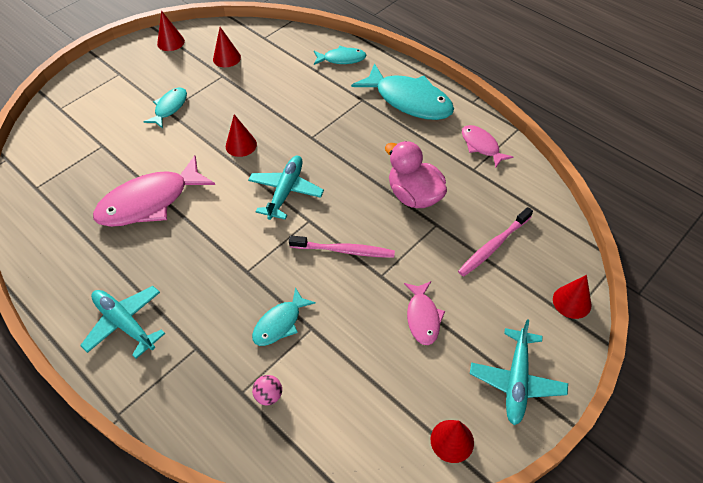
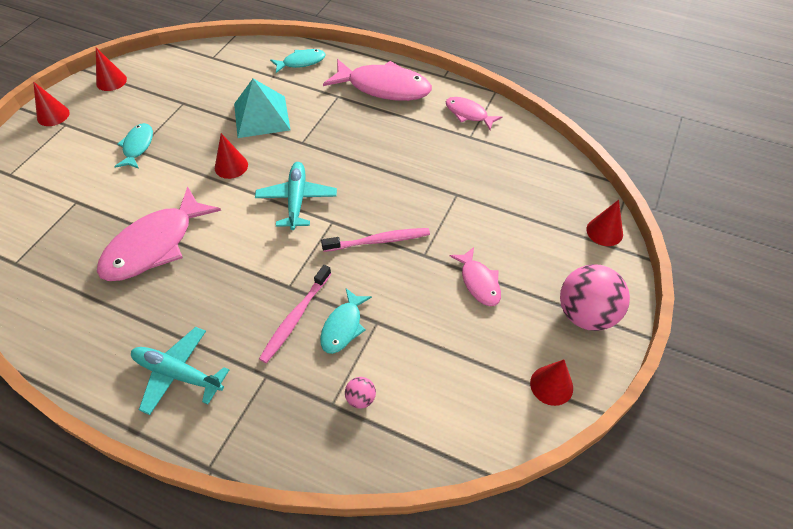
camera: 20 degrees left, 0 degrees up
red cone [213,27,241,67] -> red cone moved to [33,82,70,126]
turquoise fish [351,63,454,120] -> pink fish [323,59,432,101]
pink duck [385,141,447,208] -> none
pink toothbrush [458,207,533,277] -> pink toothbrush moved to [259,265,331,363]
turquoise plane [470,319,568,425] -> pink ball [560,264,630,331]
none -> turquoise pyramid [234,78,290,138]

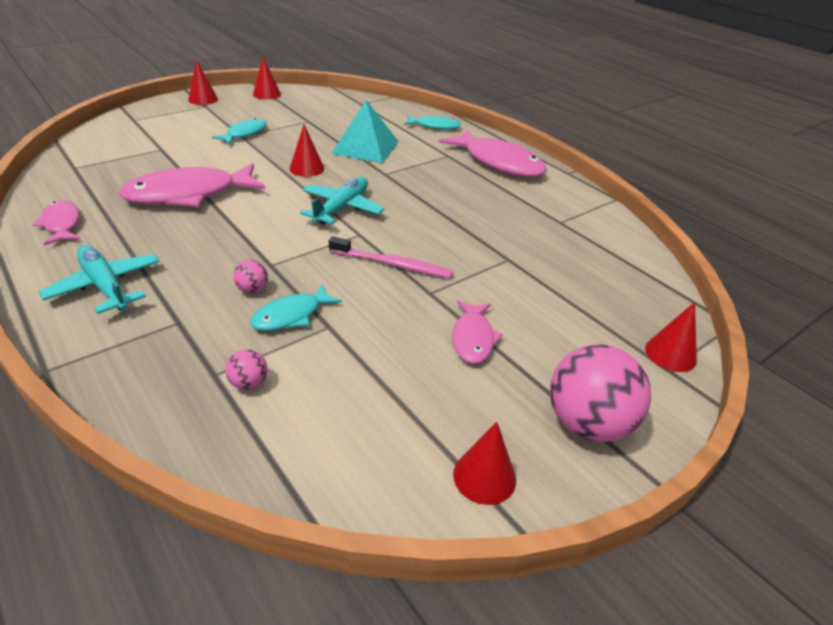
camera: 25 degrees right, 15 degrees down
pink toothbrush [259,265,331,363] -> pink ball [233,260,268,294]
pink fish [446,97,502,130] -> pink fish moved to [33,200,80,245]

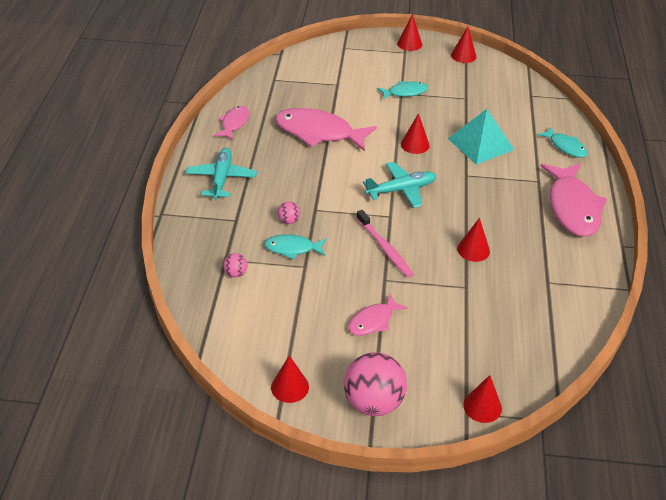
camera: 45 degrees right, 5 degrees up
none -> red cone [457,218,490,262]

